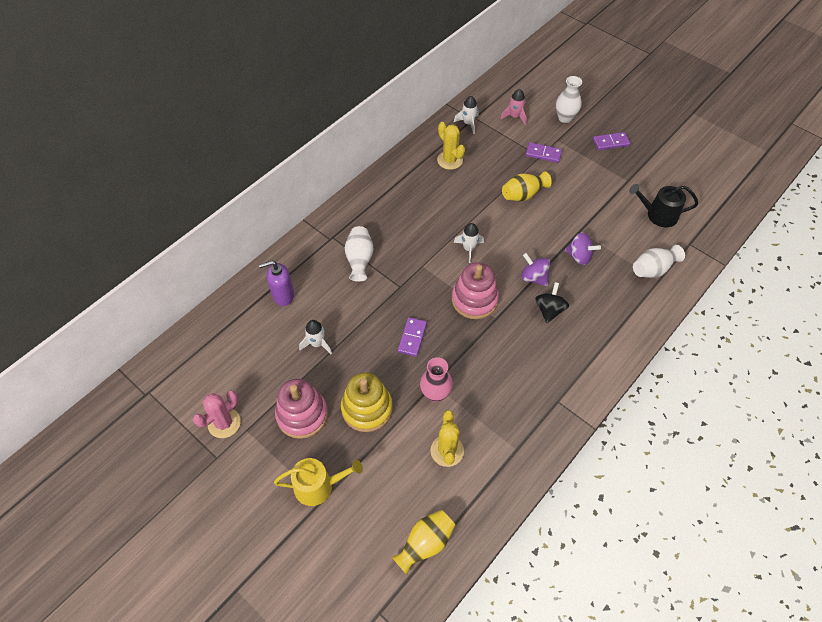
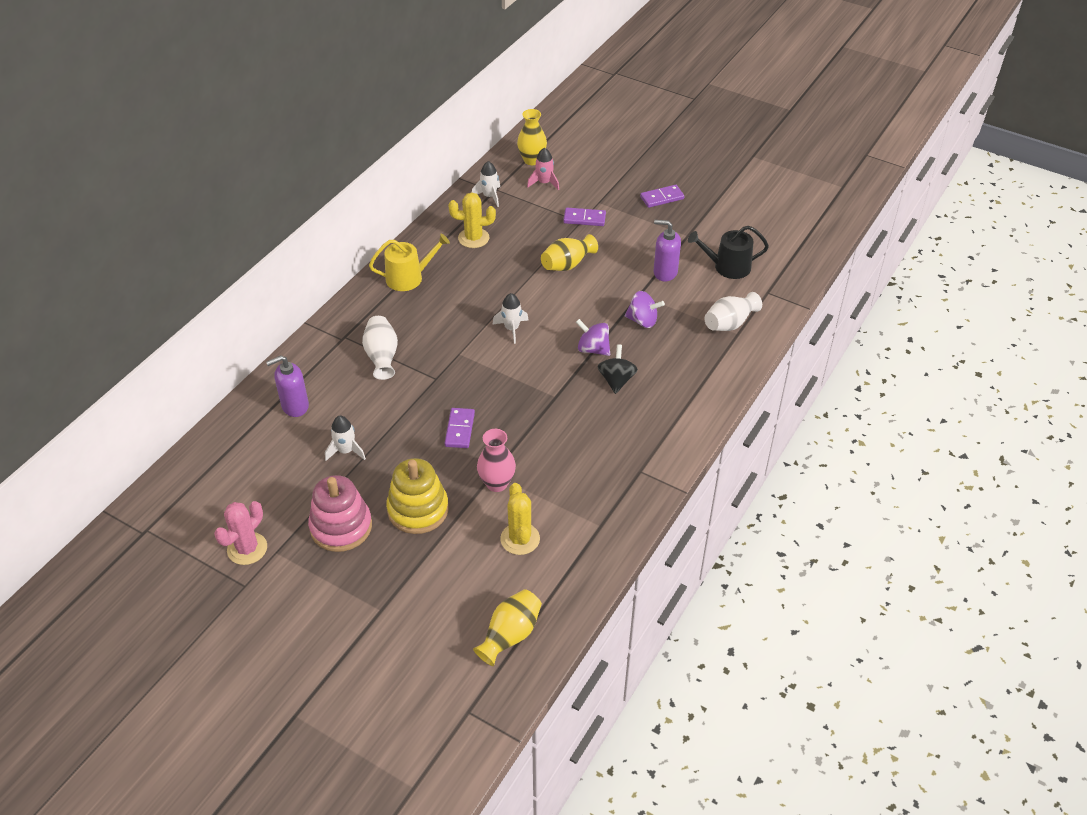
camera: 10 degrees left, 10 degrees down
yellow watering can [274,458,363,506] -> yellow watering can moved to [369,233,450,291]
yellow cactus [437,122,465,170] -> yellow cactus turned 45 degrees counterclockwise [449,192,496,248]
pink stacking toy [452,262,499,319] -> none
white vase [556,76,582,123] -> none
none -> yellow vase [517,109,547,165]
none -> purple soap dispenser [654,220,681,281]

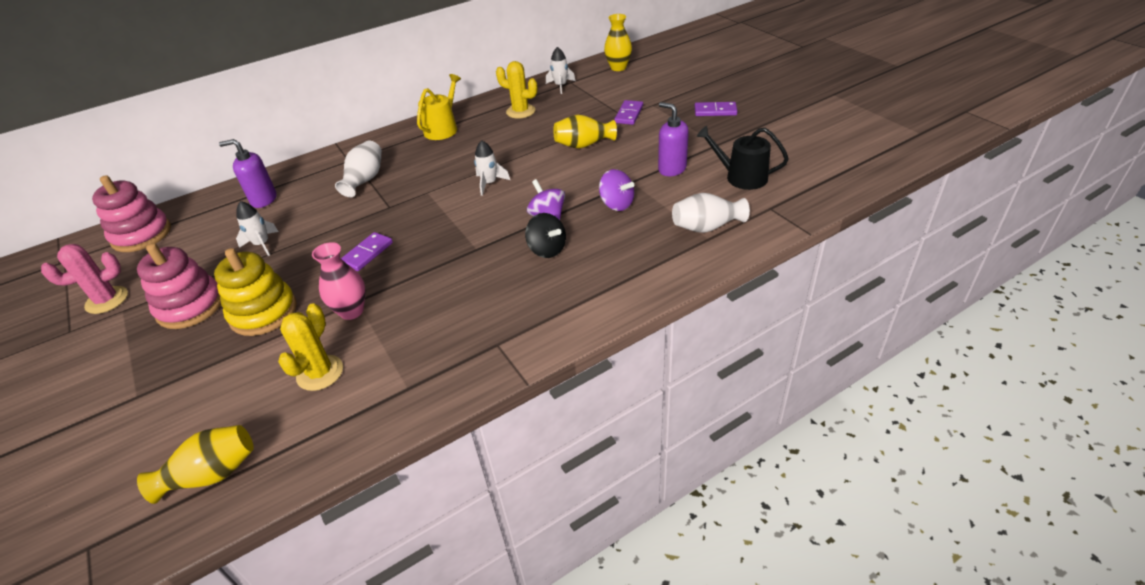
camera: 30 degrees right, 5 degrees down
yellow watering can [369,233,450,291] -> yellow watering can turned 75 degrees counterclockwise [417,74,461,140]
pink rocket [527,148,559,191] -> none
purple domino [563,208,606,226] -> purple domino turned 75 degrees clockwise [614,100,643,125]
black spinning top [597,344,638,394] -> black spinning top turned 105 degrees clockwise [525,213,566,258]
none -> pink stacking toy [92,175,171,252]

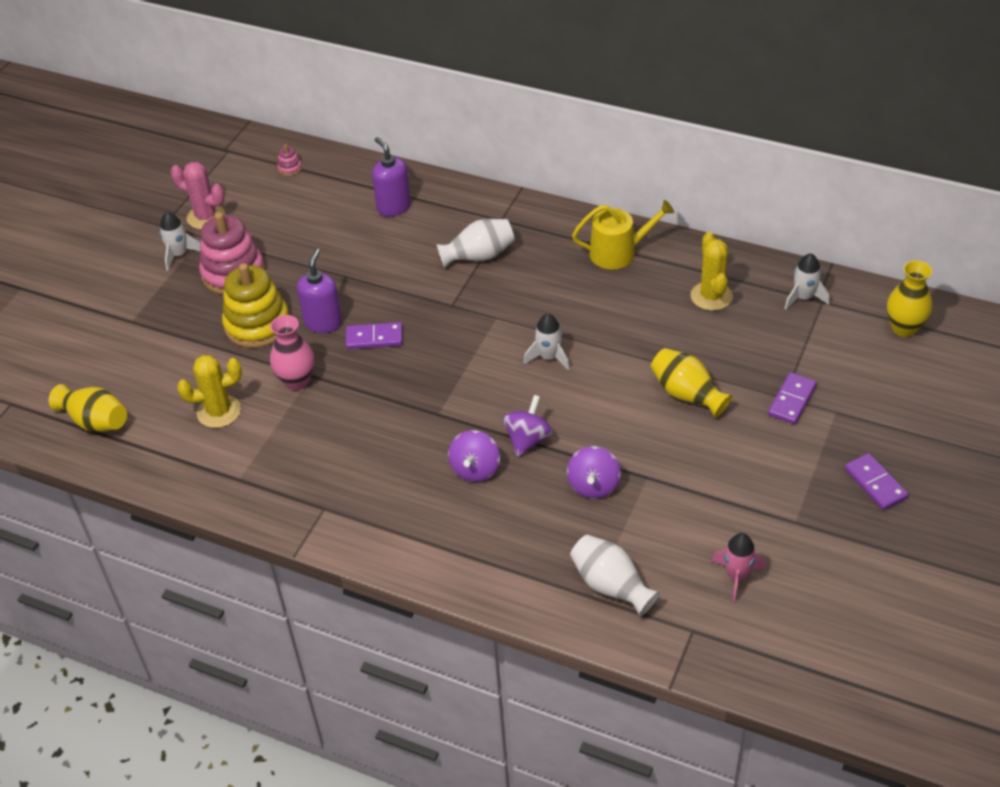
camera: 55 degrees right, 5 degrees up
pink stacking toy [92,175,171,252] -> pink stacking toy [277,144,302,176], size x0.40
white rocket [236,201,279,256] -> white rocket moved to [160,212,201,271]
black spinning top [525,213,566,258] -> purple spinning top [448,430,500,482]
purple domino [614,100,643,125] -> purple domino turned 45 degrees counterclockwise [768,372,817,424]
purple soap dispenser [658,102,689,176] -> purple soap dispenser moved to [297,249,342,333]
black watering can [696,126,789,190] -> pink rocket [712,533,766,602]

